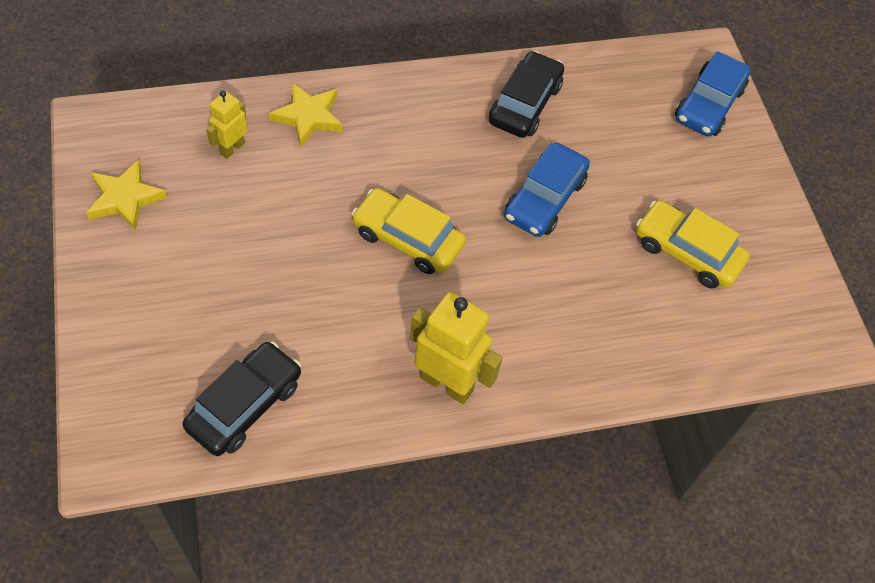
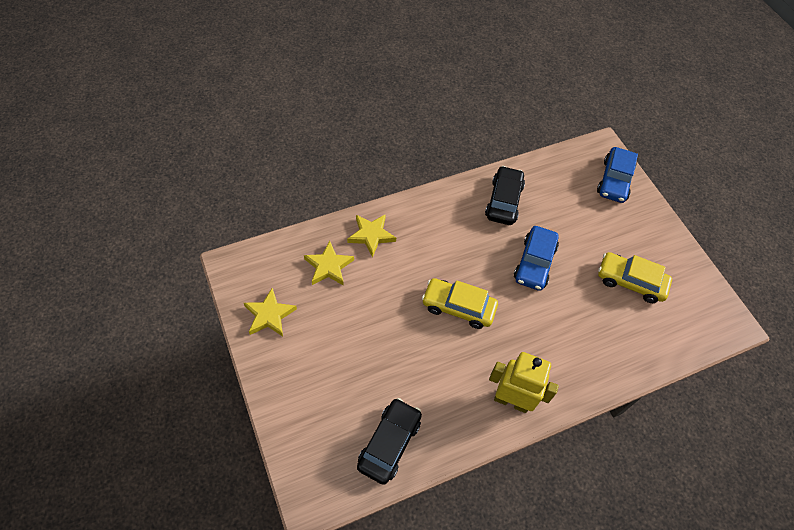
camera: 10 degrees left, 0 degrees up
yellow robot [206,90,248,158] -> yellow star [304,241,354,286]

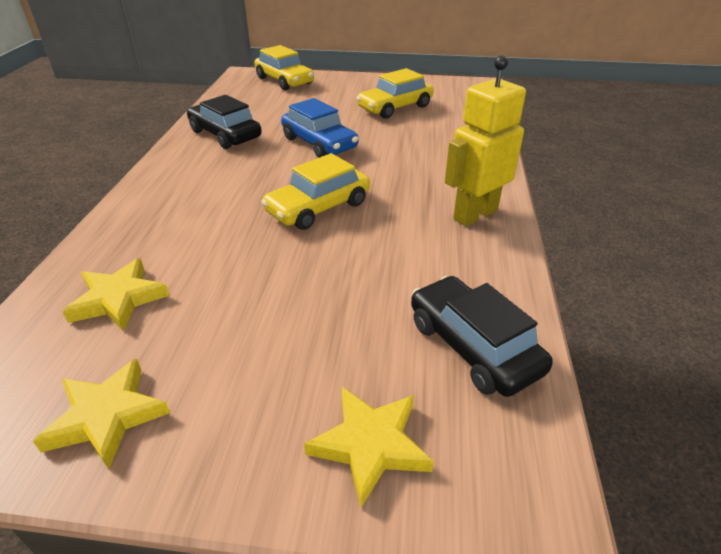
camera: 55 degrees left, 20 degrees down
yellow star [347,214,396,257] -> yellow star moved to [304,387,434,508]
blue car [597,147,638,203] -> yellow car [254,45,314,90]

